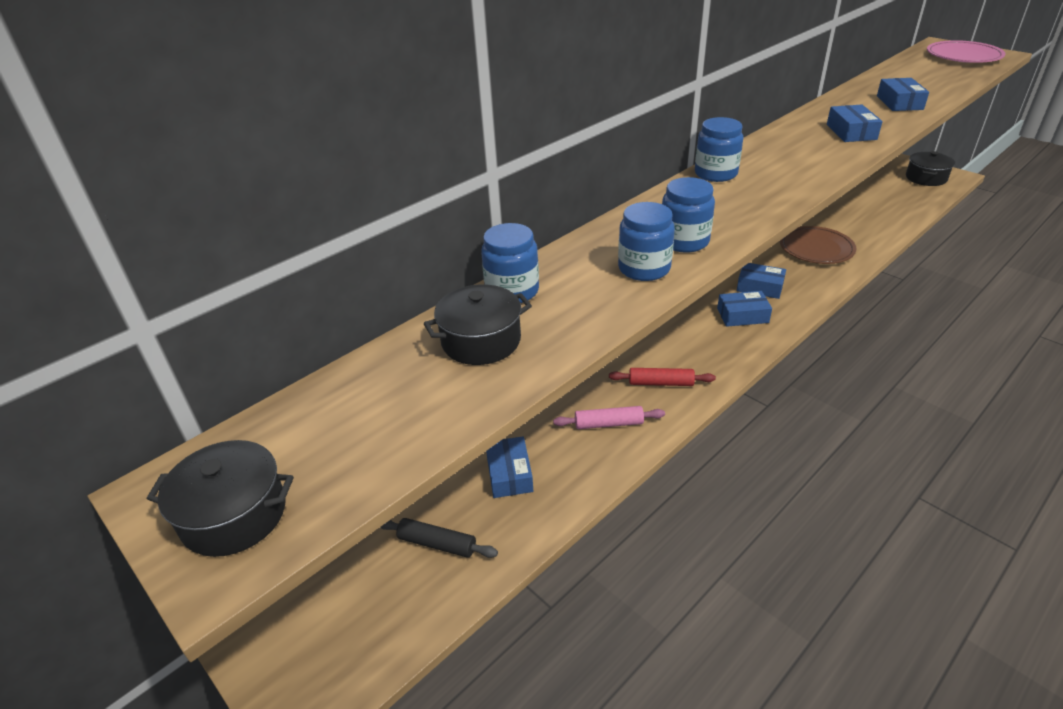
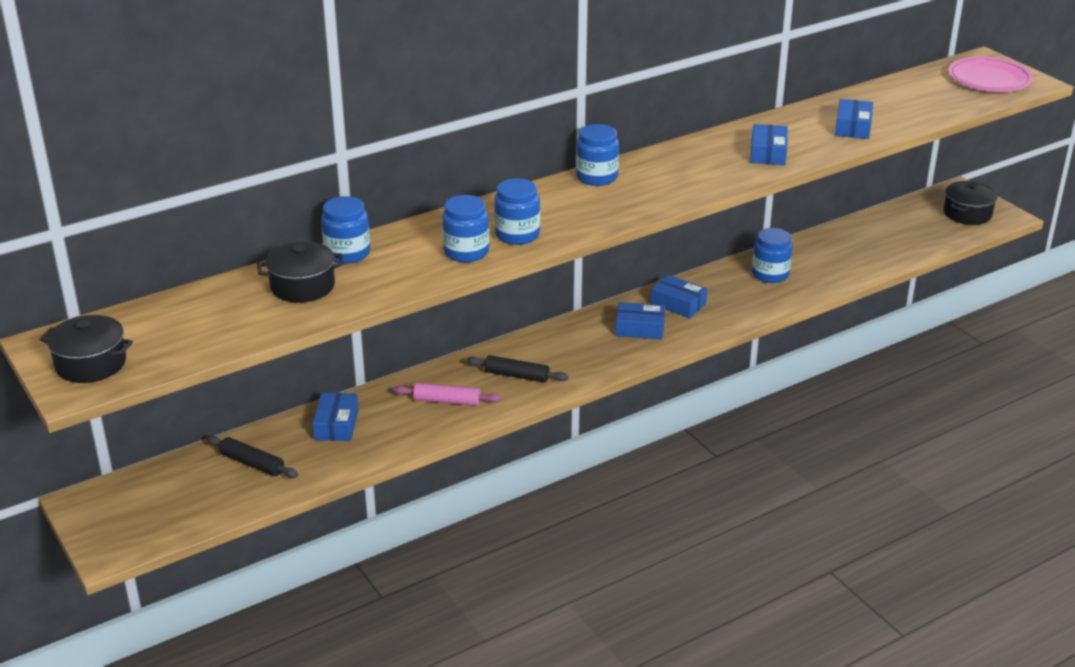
camera: 10 degrees right, 5 degrees down
red rolling pin [609,368,716,386] -> black rolling pin [466,355,568,383]
brown plate [780,226,857,264] -> blue jar [752,228,793,283]

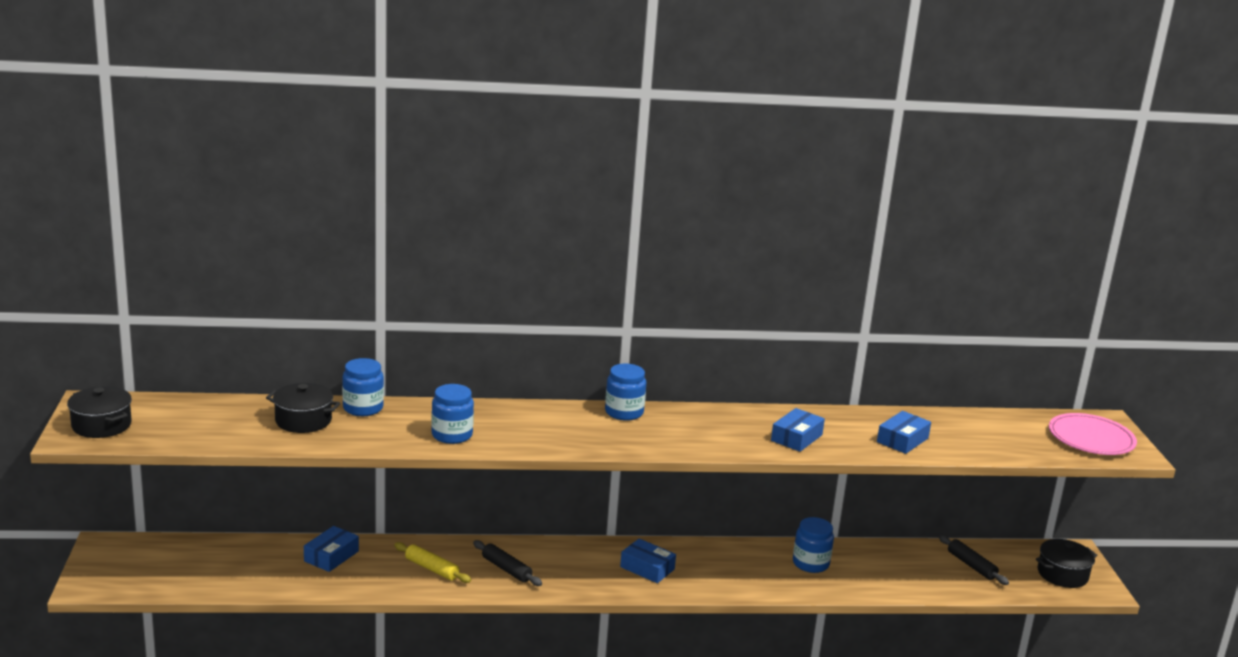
camera: 25 degrees right, 10 degrees down
black rolling pin [206,436,298,478] -> black rolling pin moved to [939,535,1009,585]
pink rolling pin [393,383,501,406] -> yellow rolling pin [394,542,471,583]
blue jar [494,179,540,245] -> none
blue box [651,275,707,318] -> none

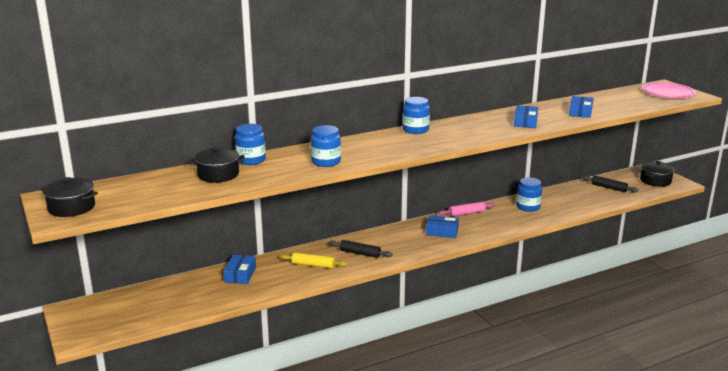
camera: 20 degrees left, 0 degrees up
none -> pink rolling pin [439,202,495,216]

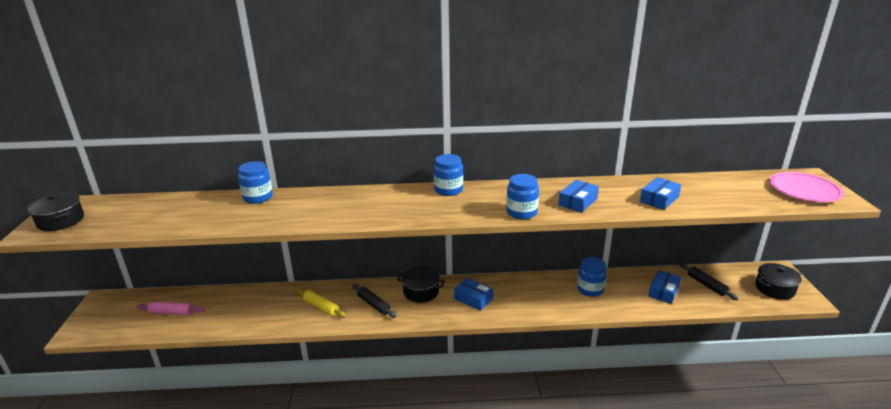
camera: 25 degrees right, 5 degrees up
black pot [189,147,245,183] -> black pot moved to [397,266,445,303]
blue box [223,255,256,284] -> blue box moved to [648,270,681,304]
blue jar [311,125,341,167] -> blue jar moved to [506,174,539,219]
pink rolling pin [439,202,495,216] -> pink rolling pin moved to [137,302,205,315]

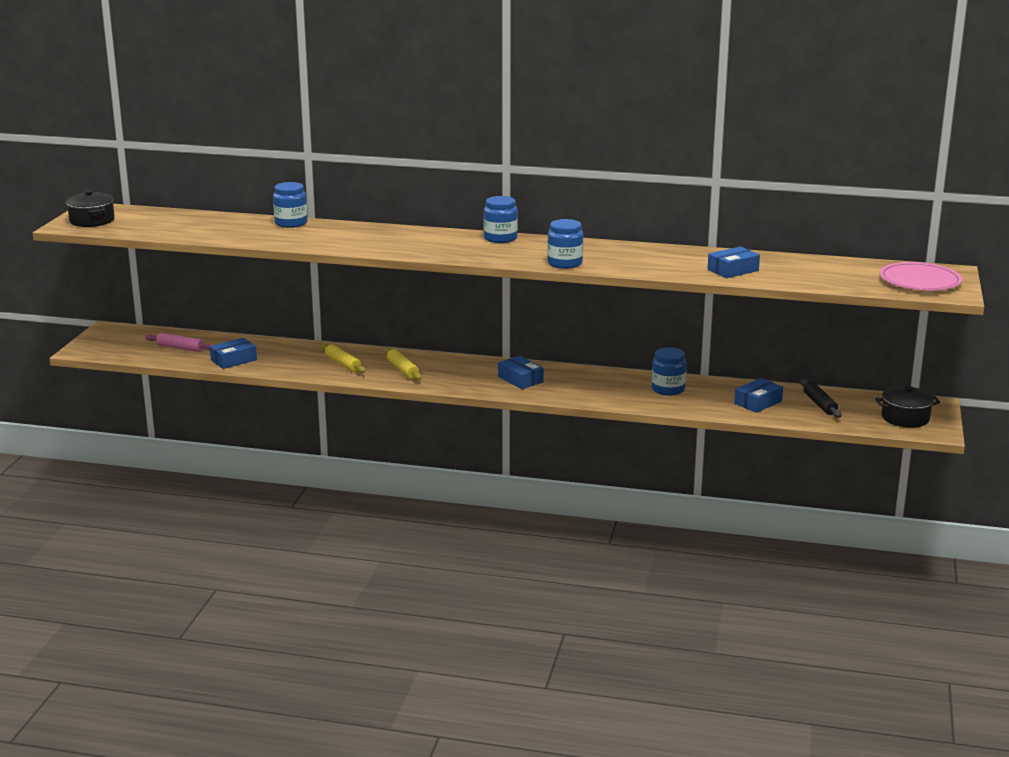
camera: 15 degrees right, 5 degrees down
black rolling pin [352,284,397,318] -> yellow rolling pin [384,348,422,380]
black pot [397,266,445,303] -> none
blue box [558,180,599,213] -> blue box moved to [210,338,257,369]

